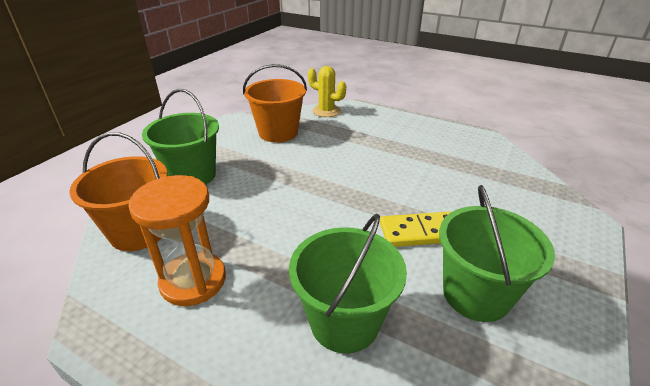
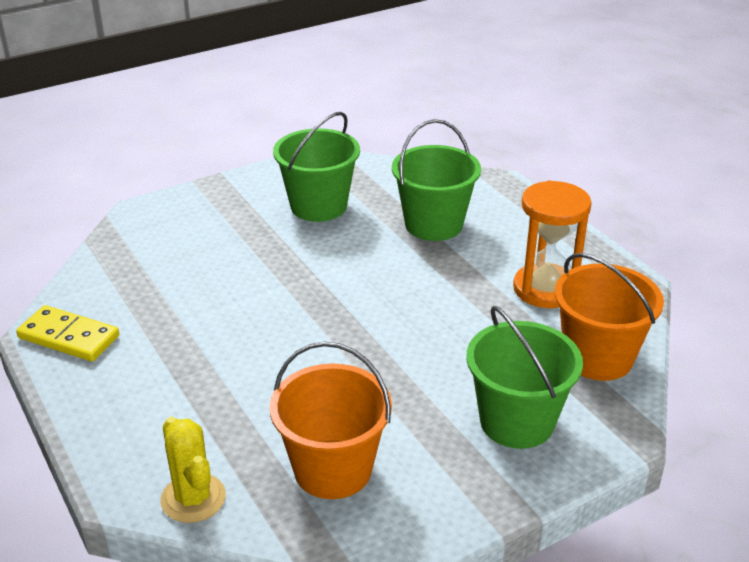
camera: 150 degrees left, 0 degrees up
yellow domino [380,211,451,247] -> yellow domino moved to [16,305,119,362]

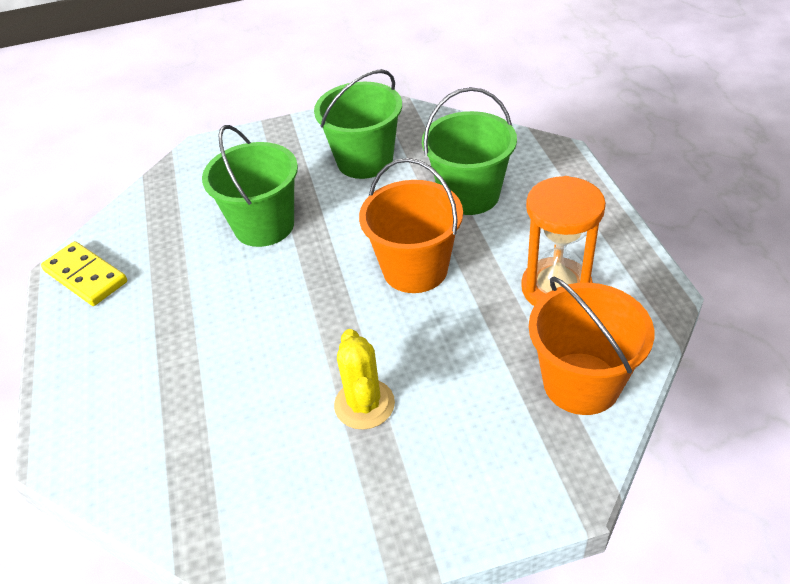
camera: 20 degrees right, 10 degrees up
yellow cactus [160,417,226,523] -> yellow cactus moved to [334,329,395,430]
orange bucket [270,341,392,499] -> orange bucket moved to [359,158,463,293]
green bucket [466,306,583,449] -> green bucket moved to [202,125,298,247]

